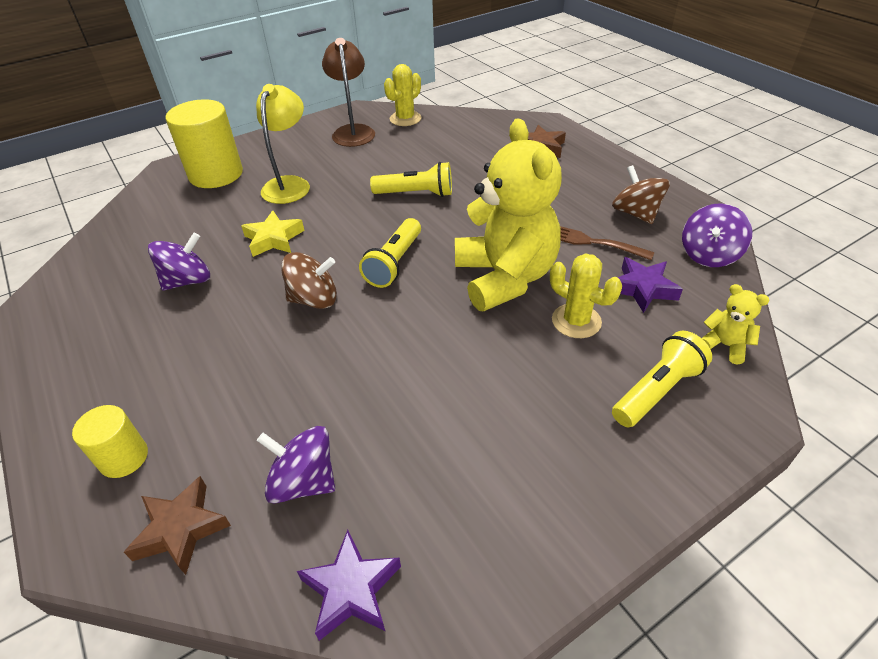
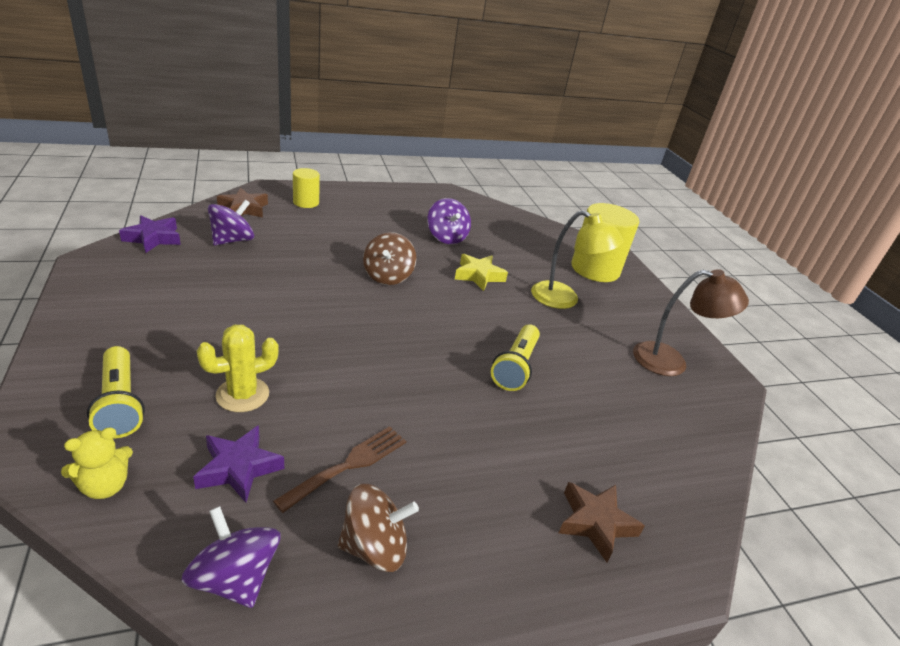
camera: 100 degrees right, 10 degrees down
yellow flashlight [359,218,421,288] -> none
yellow cactus [384,64,421,126] -> none
yellow teddy bear [455,118,562,311] -> none

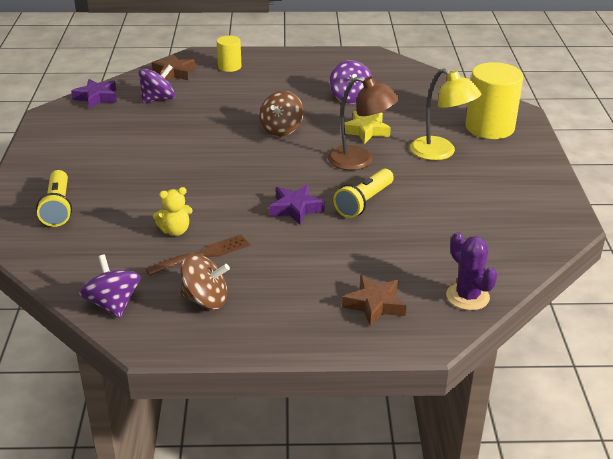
camera: 20 degrees right, 0 degrees up
yellow teddy bear [61,427,133,499] -> yellow teddy bear moved to [153,187,192,236]
purple star [193,425,284,503] -> purple star moved to [269,185,325,225]
yellow cactus [197,325,279,412] -> none
brown lamp [633,269,749,376] -> brown lamp moved to [328,77,399,170]
none -> purple cactus [446,232,497,310]

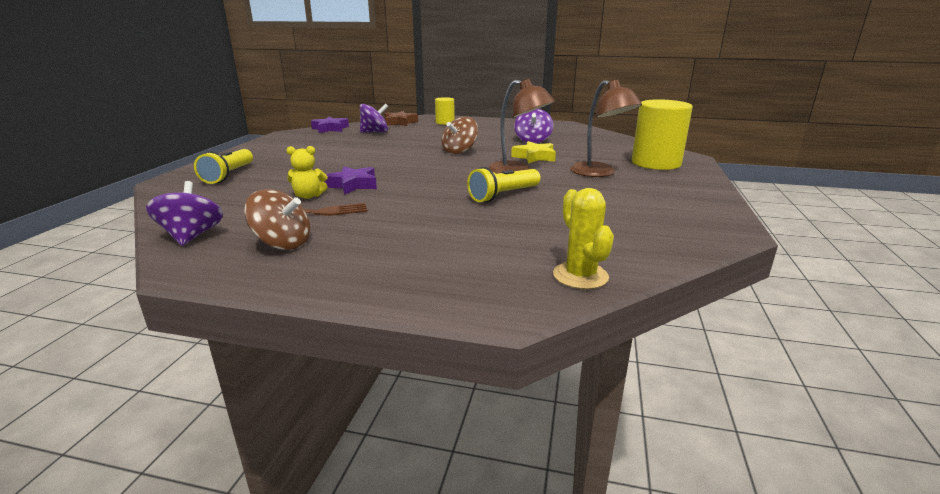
camera: 15 degrees right, 10 degrees down
purple star [269,185,325,225] -> purple star moved to [324,166,377,195]
brown star [342,275,407,327] -> none
yellow lamp [410,68,481,160] -> brown lamp [570,80,642,177]
purple cactus [446,232,497,310] -> yellow cactus [553,188,614,289]

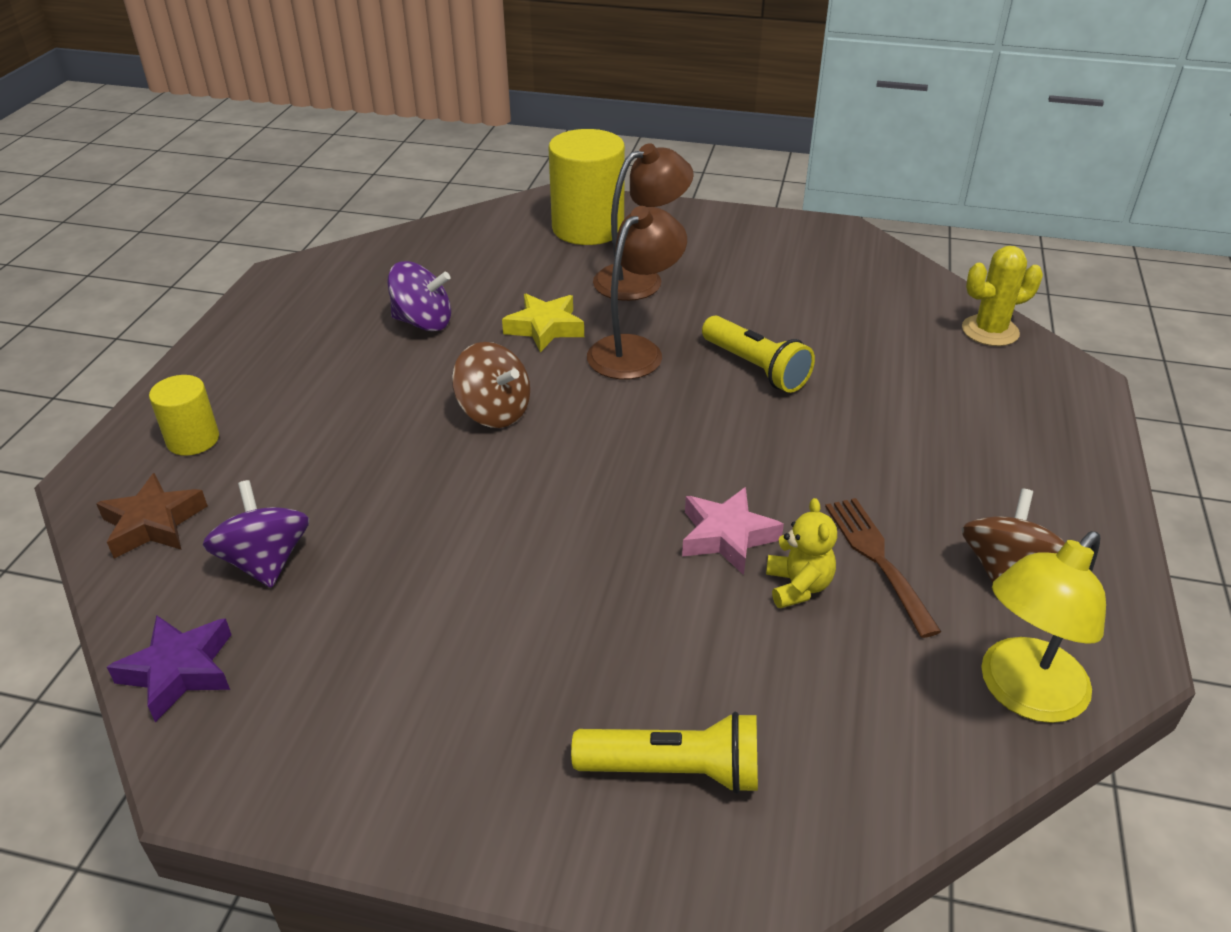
camera: 90 degrees left, 15 degrees up
purple spinning top [146,181,223,246] -> yellow lamp [981,531,1106,723]
purple star [324,166,377,195] -> pink star [682,487,784,575]

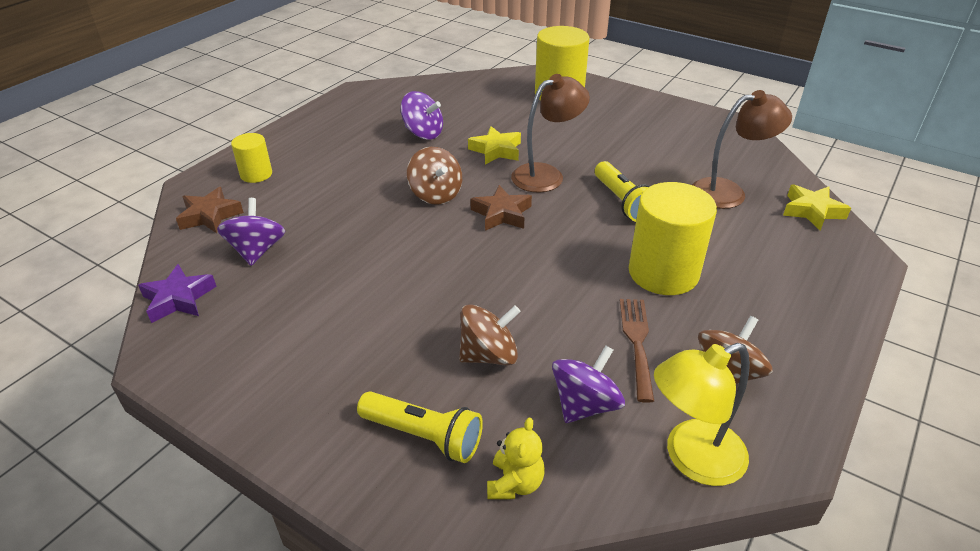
camera: 20 degrees right, 0 degrees up
brown lamp [593,143,694,301] -> brown lamp moved to [692,90,792,209]
pink star [682,487,784,575] -> none
yellow teddy bear [766,498,837,608] -> yellow teddy bear moved to [487,418,545,499]
yellow cactus [962,246,1043,346] -> yellow star [783,185,851,230]
none -> brown spinning top [459,304,521,366]
none -> brown star [470,185,532,231]
none -> purple spinning top [552,345,625,423]
none -> yellow cylinder [629,182,717,295]

